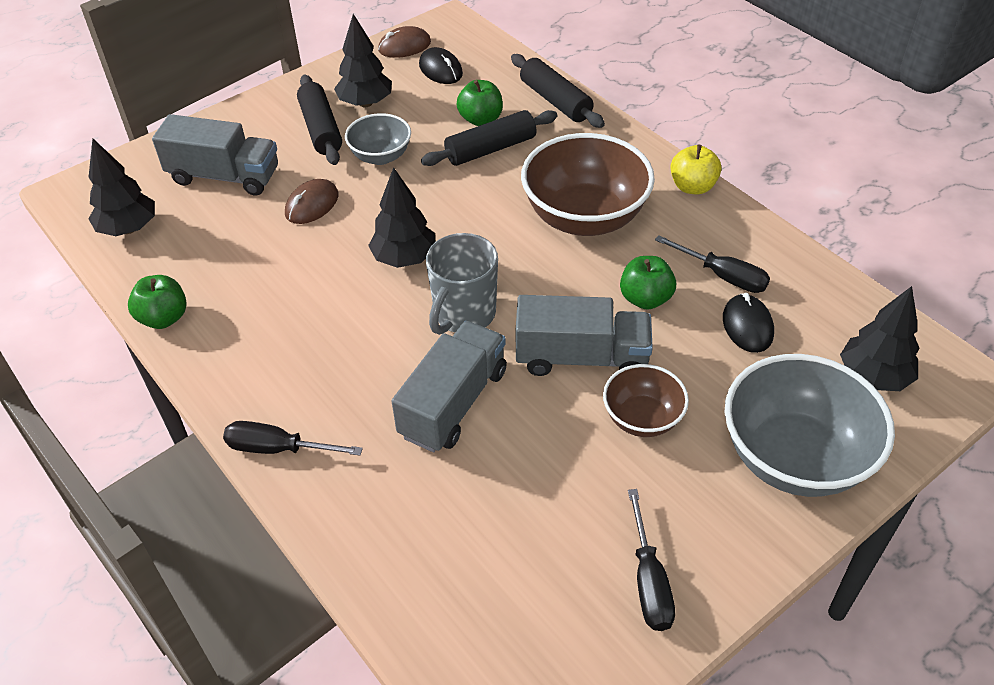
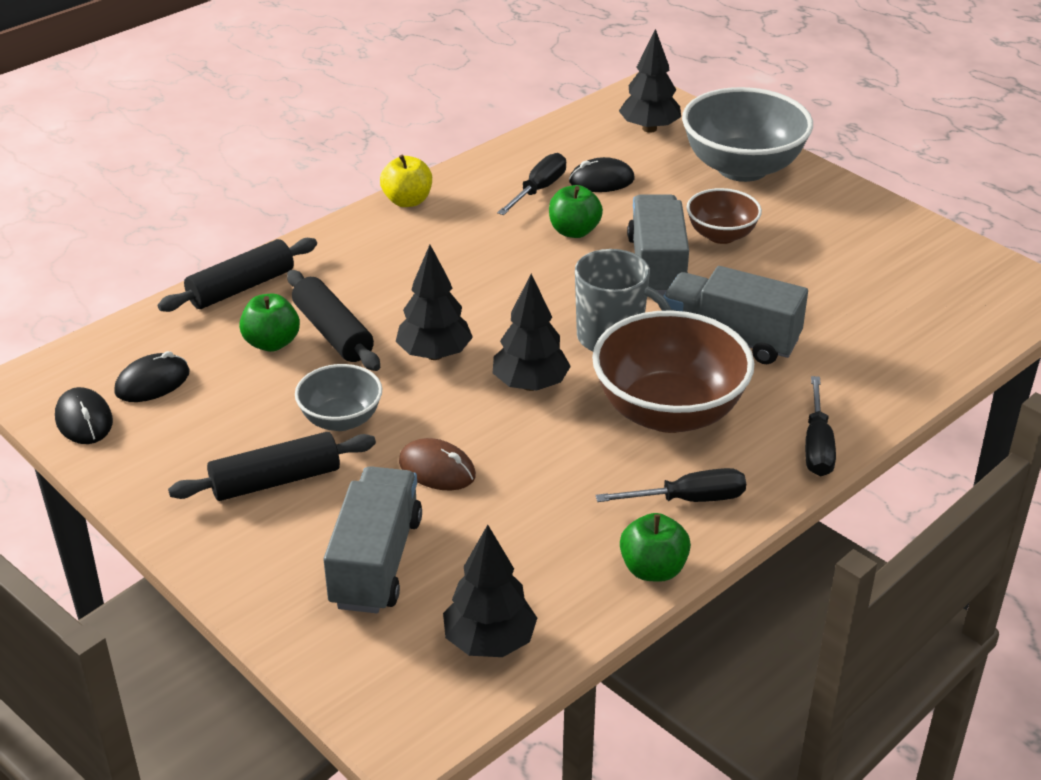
camera: 95 degrees left, 10 degrees down
black tree [334,14,392,107] -> black tree moved to [396,245,473,360]
brown mouse [378,26,431,58] -> black mouse [55,387,113,444]
brown bowl [521,133,655,236] -> brown bowl moved to [592,310,754,433]
black screwdriver [628,489,675,631] -> black screwdriver moved to [595,468,746,502]

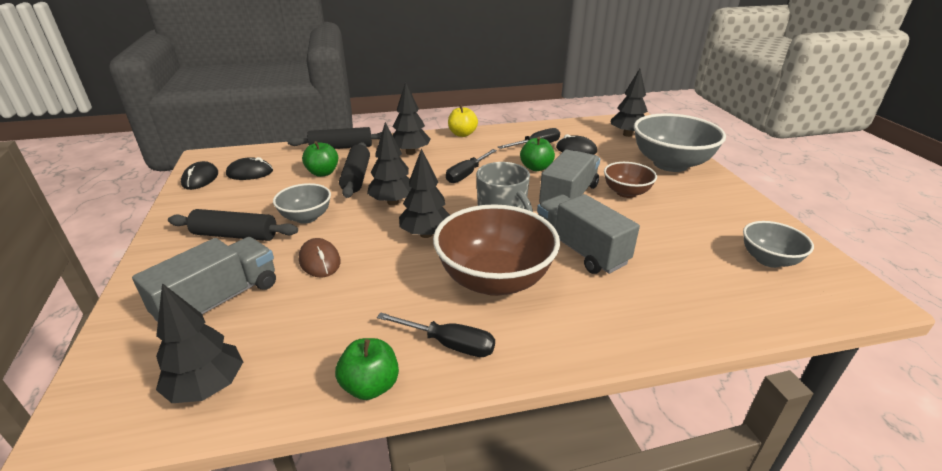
camera: 30 degrees right, 5 degrees down
black screwdriver [805,376,836,476] -> black screwdriver moved to [446,149,497,183]
none -> black tree [393,82,431,155]
none -> grey bowl [743,221,814,268]

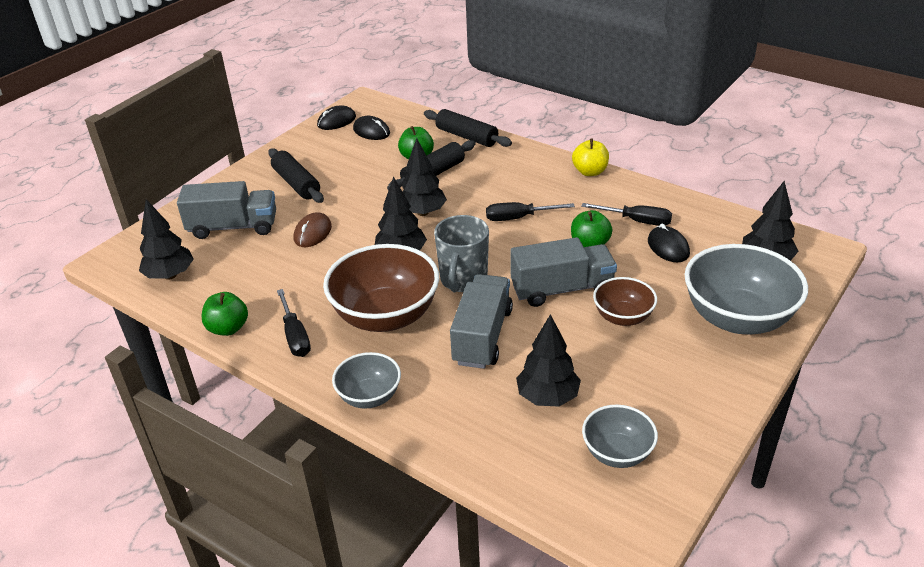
camera: 50 degrees right, 5 degrees up
grey bowl [273,183,331,224] -> grey bowl moved to [332,352,401,409]
black tree [393,82,431,155] -> black tree moved to [516,314,581,406]

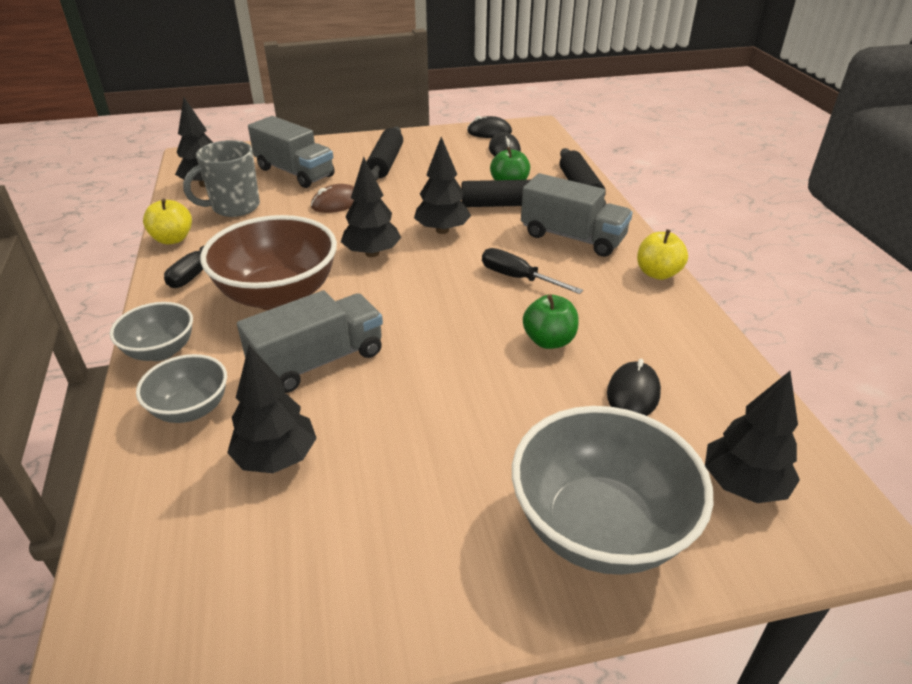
camera: 40 degrees right, 0 degrees up
green apple [202,292,248,336] -> yellow apple [143,199,192,244]
grey mug [434,215,489,292] -> grey mug moved to [183,140,260,217]
grey truck [510,237,617,307] -> grey truck moved to [521,173,633,257]
black screwdriver [581,203,672,226] -> none
grey bowl [582,405,658,468] -> grey bowl moved to [136,354,227,423]
brown bowl [593,277,657,326] -> none

